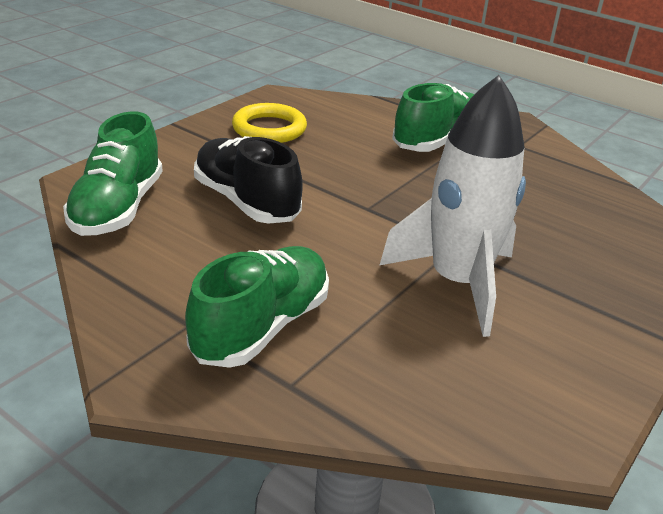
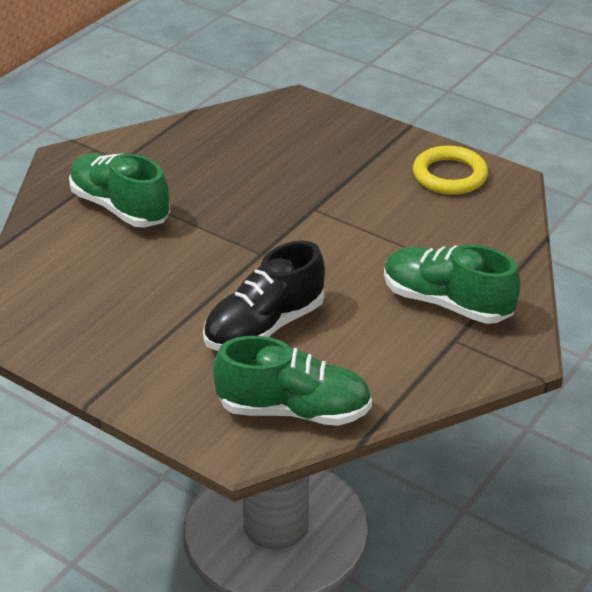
camera: 90 degrees left, 5 degrees up
yellow ring [232,103,307,143] -> yellow ring moved to [413,145,488,195]
white rocket [380,75,526,337] -> none

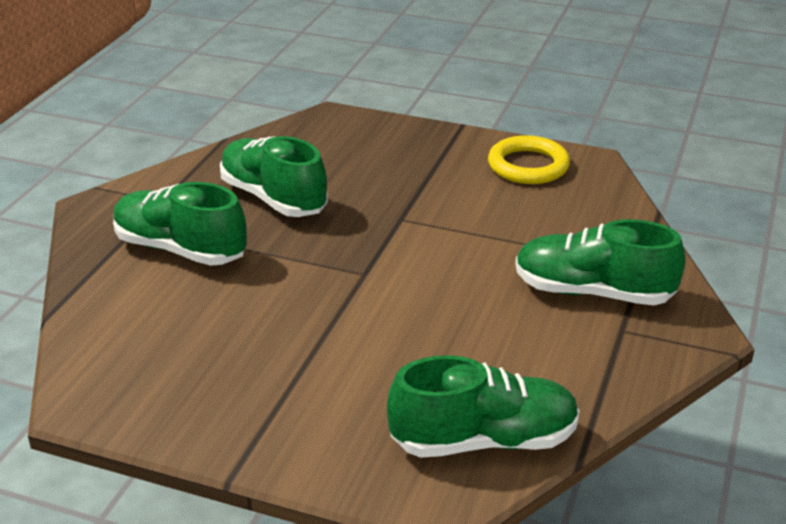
camera: 15 degrees left, 5 degrees down
black shoe [203,241,325,351] -> none
none -> green shoe [220,136,328,217]

